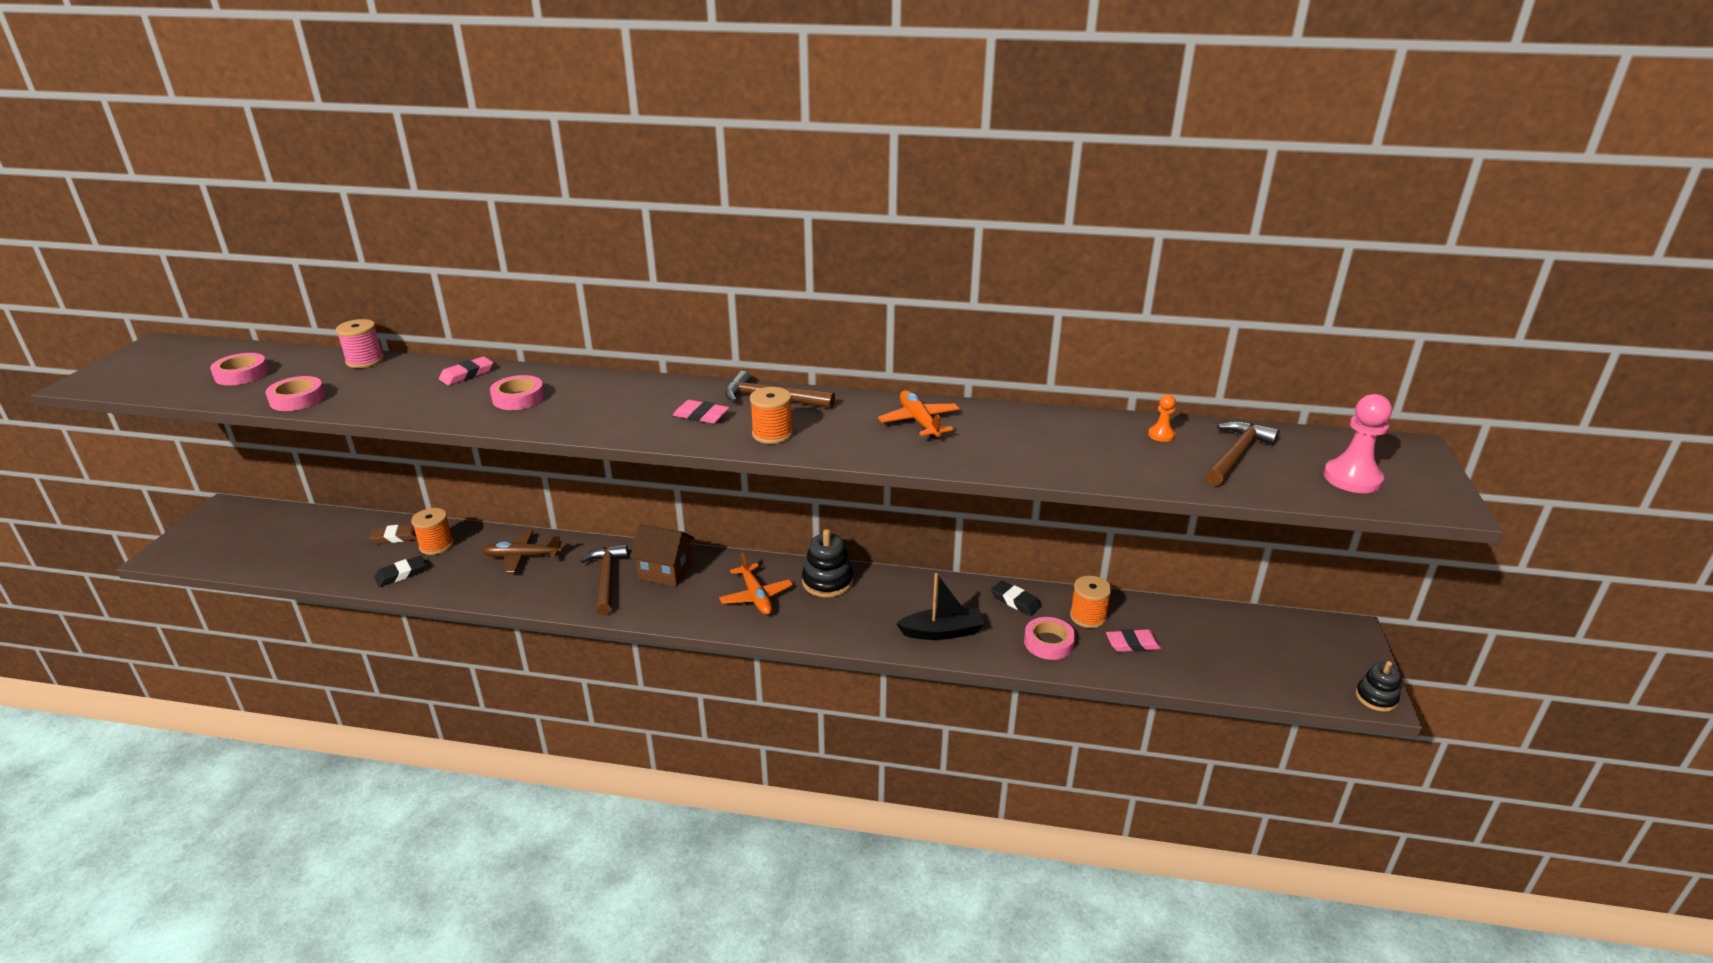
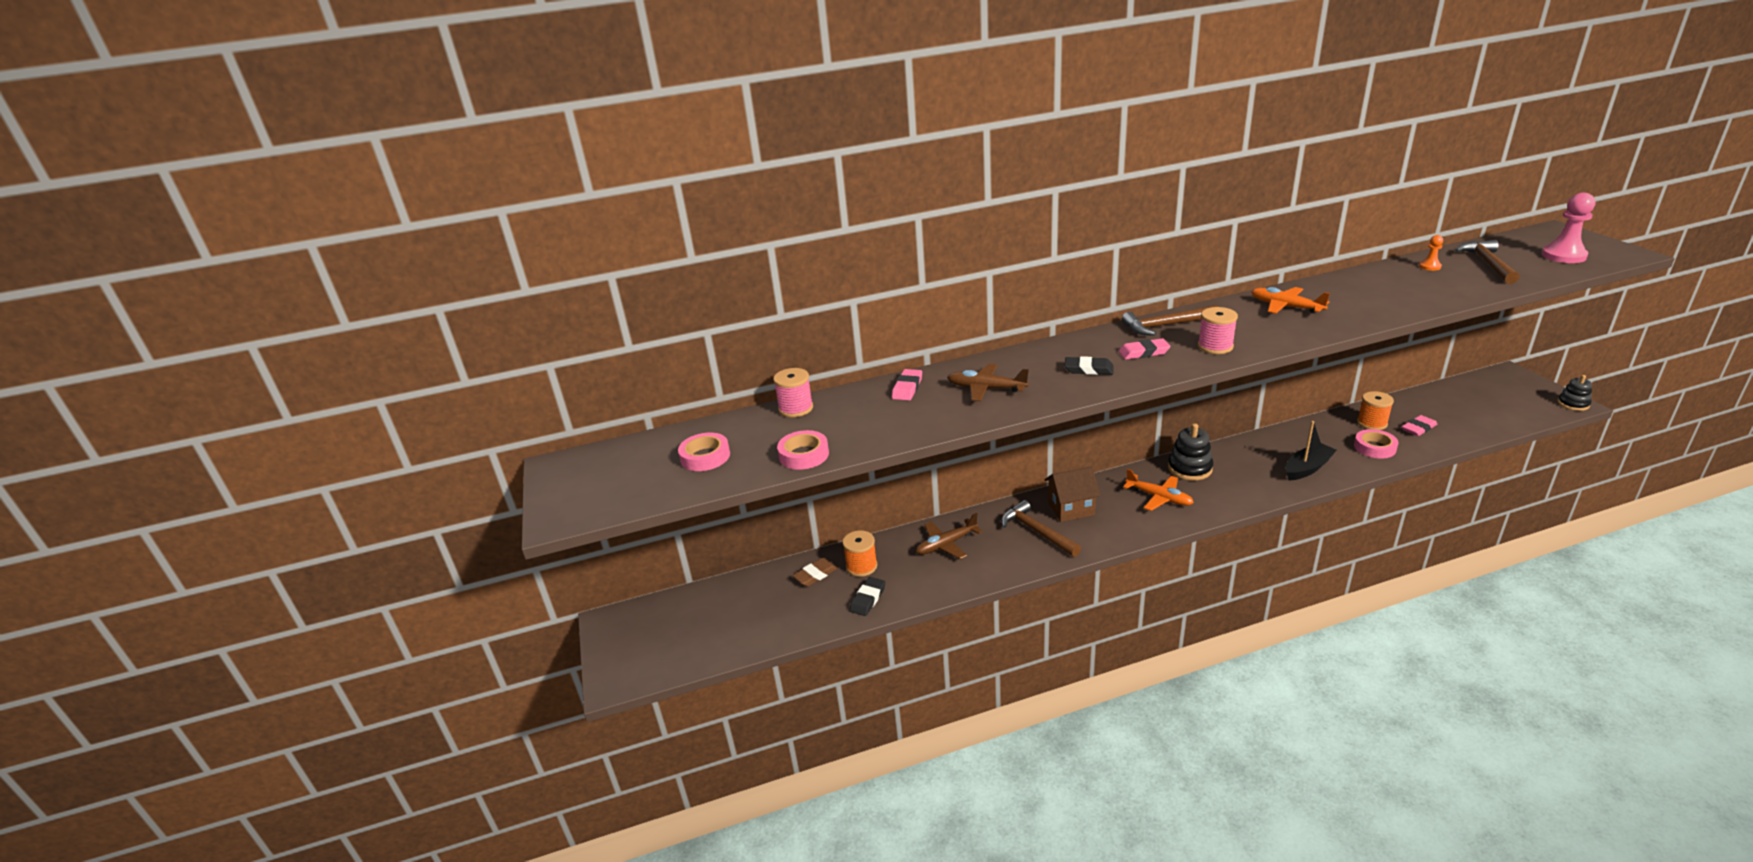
camera: 25 degrees left, 0 degrees up
pink tape [490,375,545,410] -> brown plane [947,363,1029,401]
orange spool [750,387,793,444] -> pink spool [1198,307,1238,354]
black eraser [991,581,1042,616] -> black eraser moved to [1065,356,1114,375]

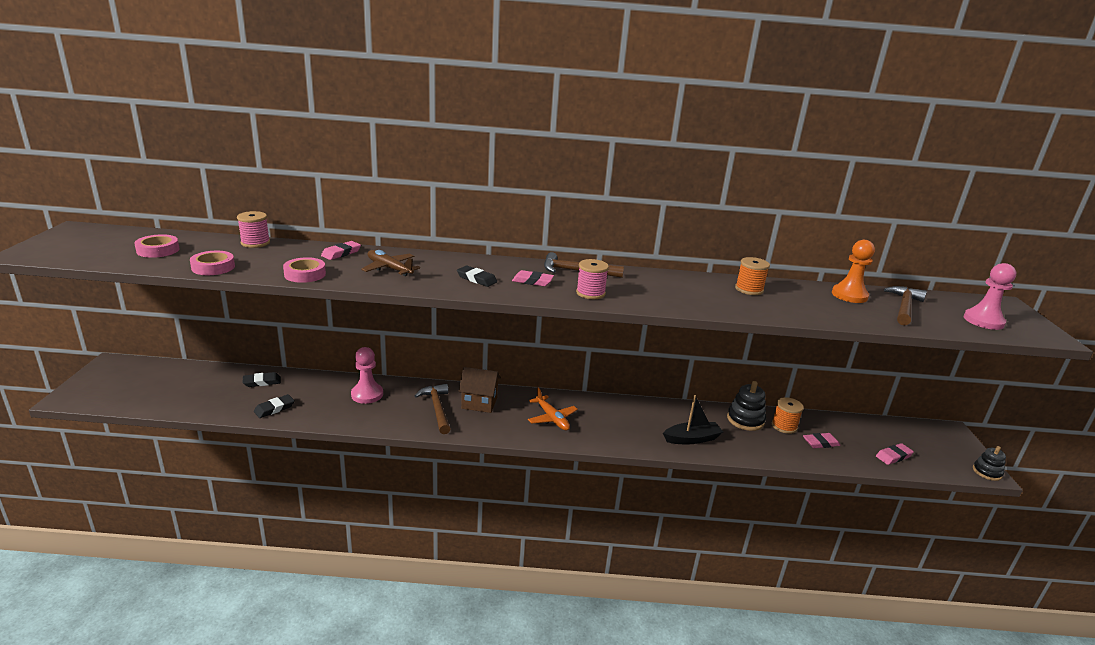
camera: 15 degrees right, 5 degrees down
brown eraser [792,558,838,587] -> black eraser [242,372,281,387]
orange spool [843,530,877,577] -> orange spool moved to [735,257,770,295]
brown plane [916,513,983,559] -> pink pawn [351,347,383,404]
black stacking toy [1168,423,1213,481] -> black stacking toy moved to [727,381,766,431]
orange plane [1251,287,1330,314] -> none
pink tape [1354,429,1399,458] -> pink tape moved to [283,257,326,283]
orange pawn [1419,235,1443,271] -> orange pawn [832,240,875,303], size x1.93
none -> pink eraser [876,443,914,465]

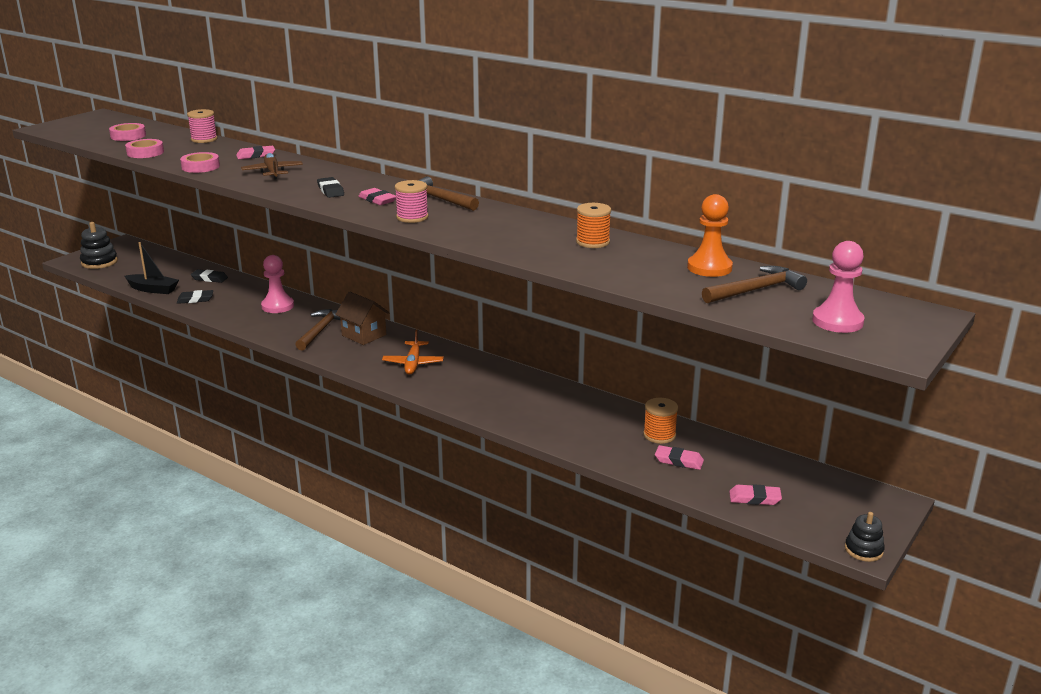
camera: 35 degrees right, 0 degrees up
black boat [663,395,723,444] -> black boat moved to [125,242,179,294]
black stacking toy [727,381,766,431] -> black stacking toy moved to [80,222,118,269]

